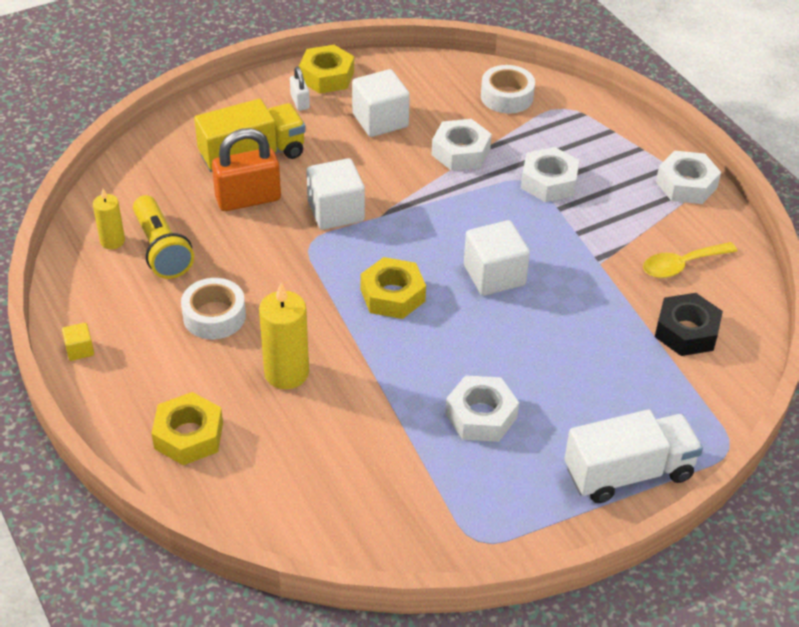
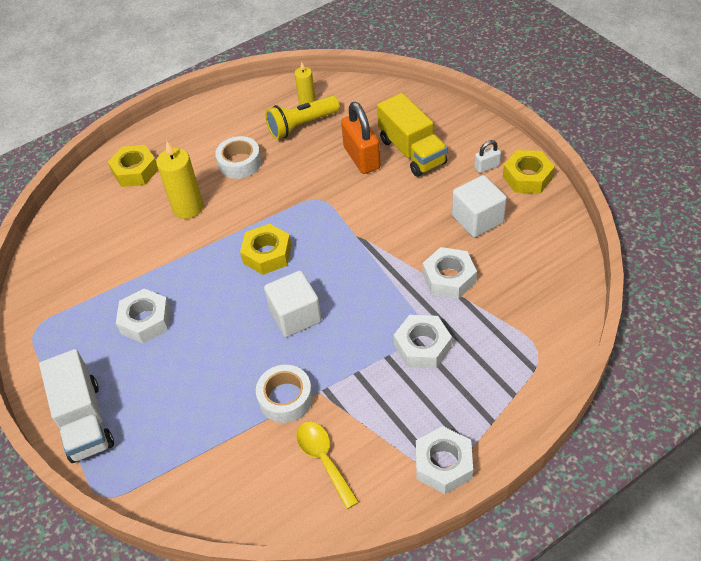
camera: 90 degrees right, 5 degrees up
yellow cube [62,323,94,361] -> none
white cube [306,158,365,230] -> none
white tape [481,65,535,114] -> white tape moved to [256,365,313,423]
black nut [655,293,723,356] -> none

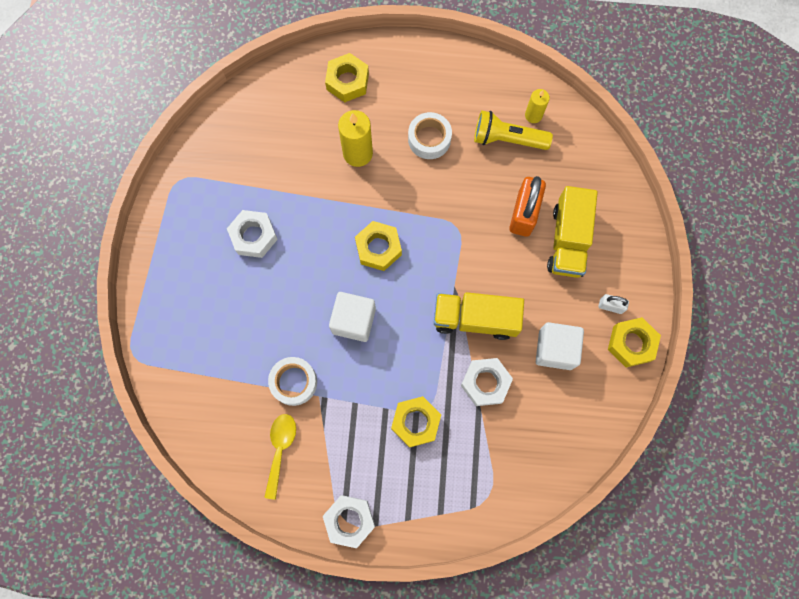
camera: 35 degrees right, 25 degrees up
white truck [39,349,114,463] -> none
white nut [394,315,452,368] -> yellow nut [391,396,441,448]
none -> yellow truck [434,292,524,340]

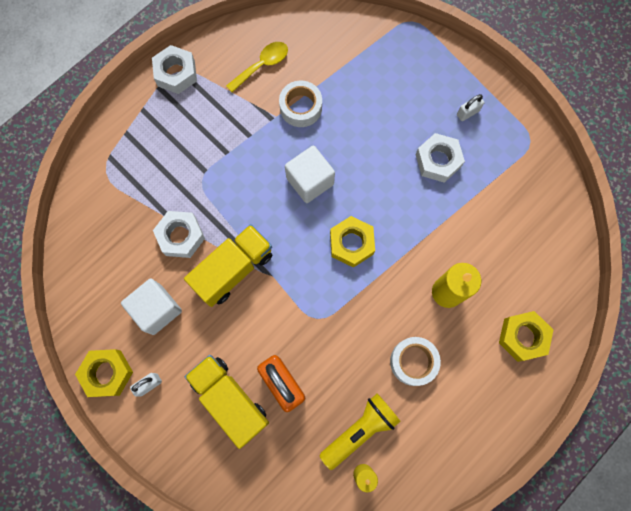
camera: 130 degrees right, 0 degrees up
yellow spoon [264,414,296,500] -> yellow spoon turned 90 degrees counterclockwise [226,42,288,93]
yellow nut [391,396,441,448] -> none
none -> white padlock [457,94,484,121]

